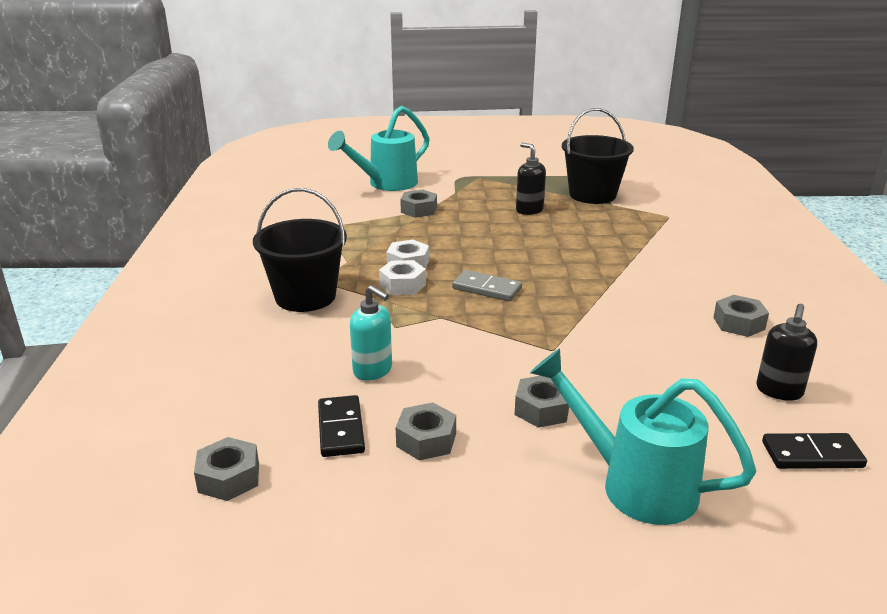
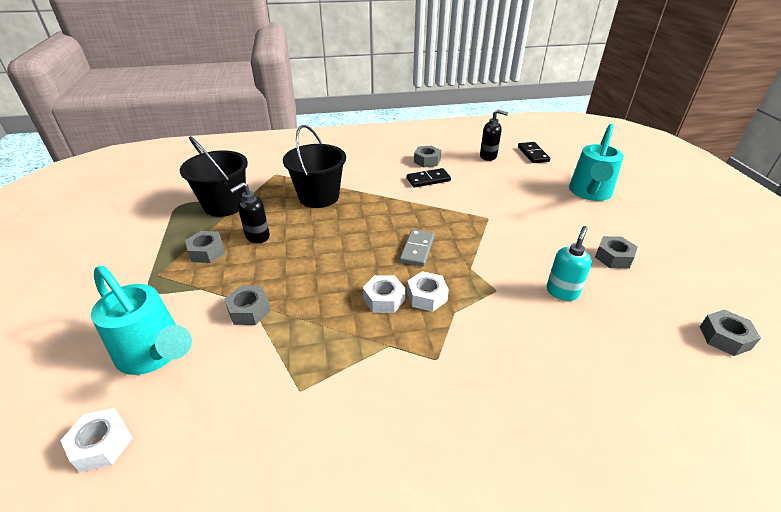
camera: 100 degrees left, 10 degrees up
black bucket [253,188,347,312] -> black bucket moved to [283,125,346,208]
black domino [318,395,365,457] -> black domino moved to [407,168,451,188]
grey nut [515,376,569,428] -> grey nut moved to [185,231,225,263]
none -> white nut [60,408,133,472]

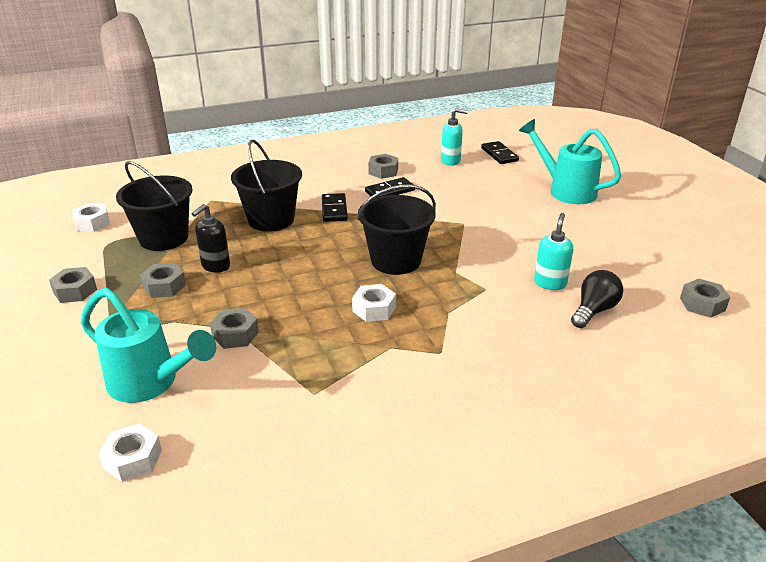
camera: 10 degrees left, 5 degrees down
grey domino [400,229,435,267] -> black bucket [357,185,436,275]
white nut [407,271,449,312] -> white nut moved to [72,203,110,232]
black soap dispenser [480,109,508,161] -> turquoise soap dispenser [441,108,468,166]
turquoise watering can [569,124,624,201] -> turquoise watering can turned 120 degrees clockwise [519,119,621,204]
grey nut [595,236,638,269] -> grey nut moved to [49,267,97,303]
none -> black domino [322,193,348,222]
none -> black light bulb [571,270,623,328]

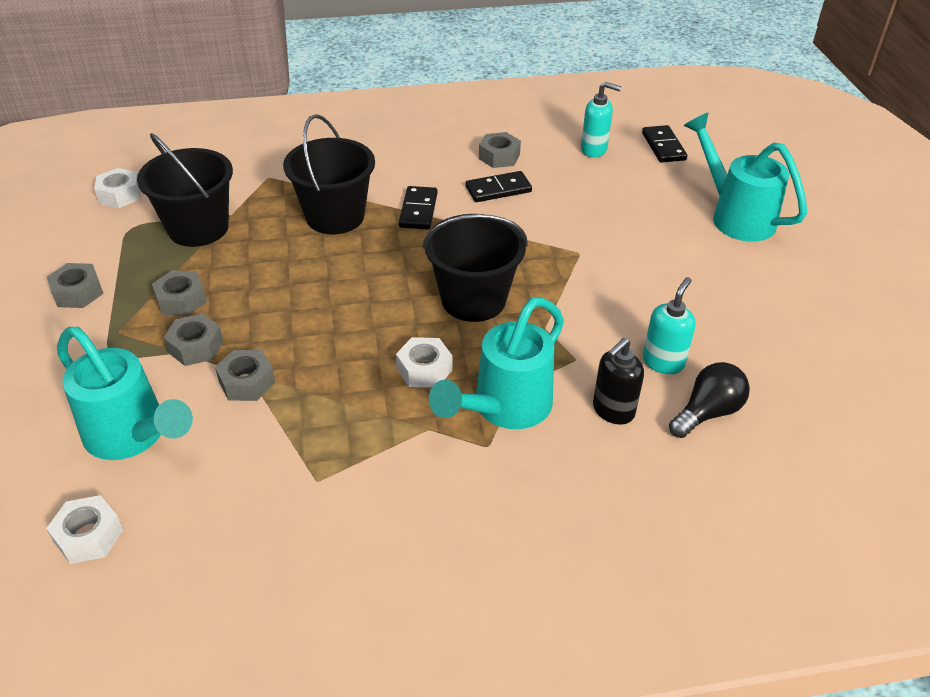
camera: 10 degrees right, 10 degrees up
black soap dispenser [191,204,230,272] -> black soap dispenser moved to [593,338,644,425]
grey nut [680,279,730,318] -> grey nut moved to [164,314,223,366]
none -> turquoise watering can [429,297,564,429]

